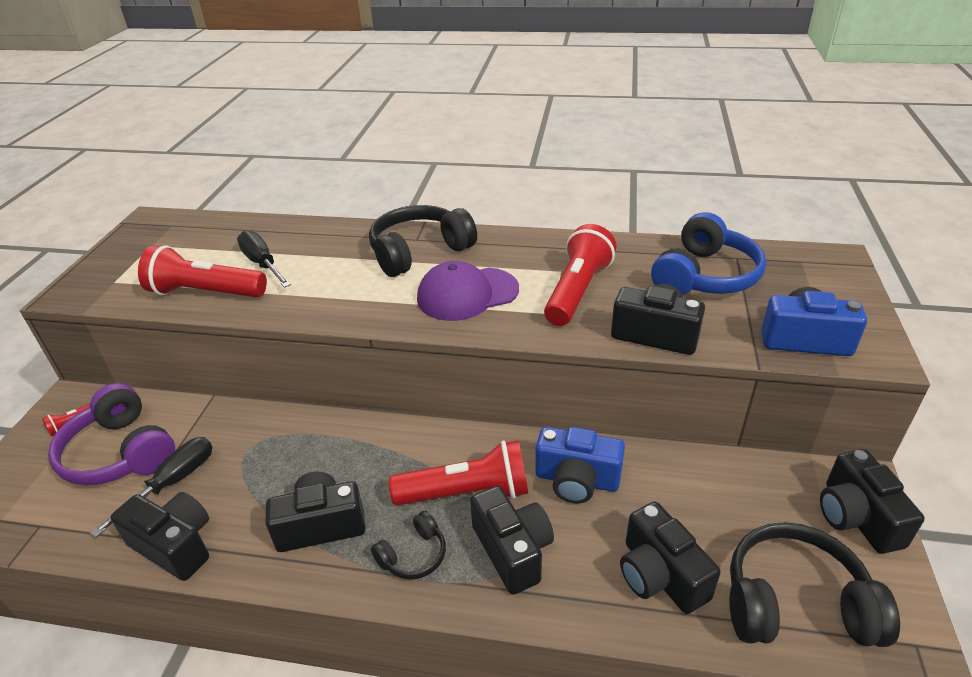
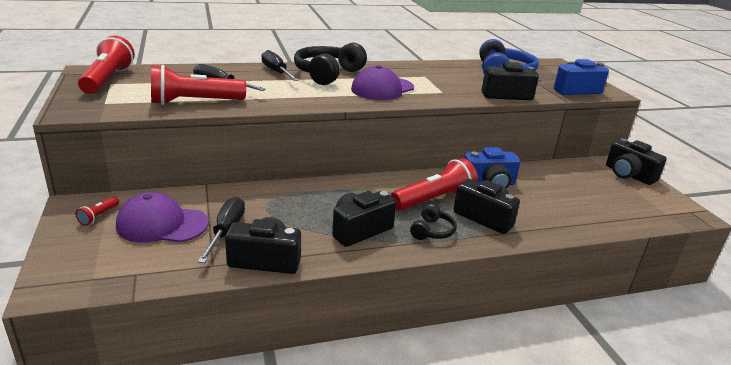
camera: 30 degrees left, 10 degrees down
purple headphones [48,383,175,485] -> purple cap [116,192,209,243]
red flashlight [544,224,616,326] -> red flashlight moved to [78,36,135,94]
black camera [620,502,721,614] -> none
black headphones [729,522,900,647] -> none
none -> black screwdriver [262,50,299,81]

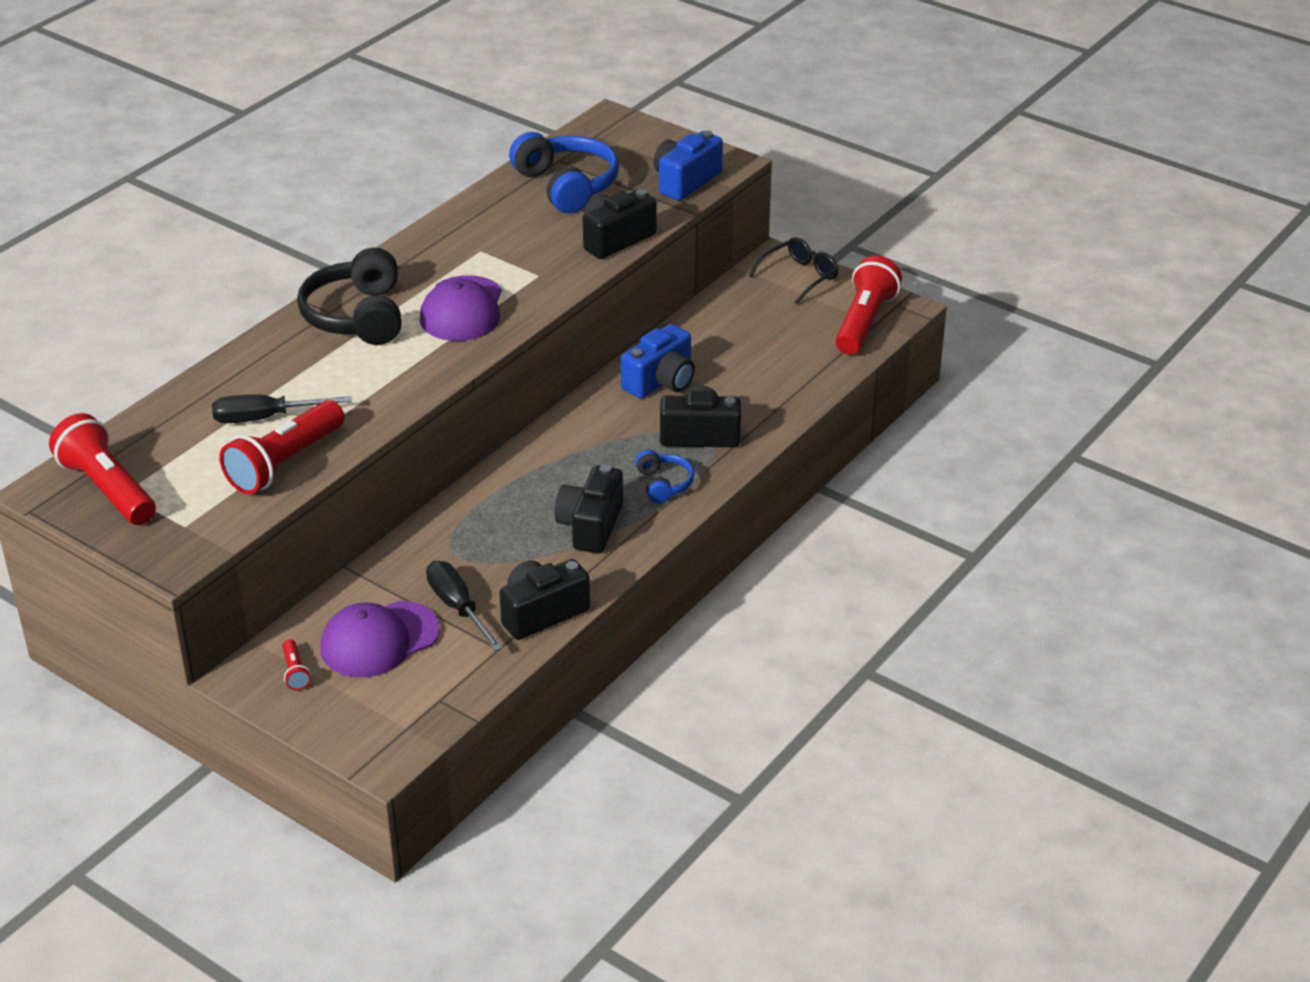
camera: 35 degrees left, 10 degrees up
black screwdriver [262,50,299,81] -> none
red flashlight [391,158,478,211] -> red flashlight moved to [835,256,902,355]
black headphones [410,203,457,240] -> blue headphones [635,450,694,503]
black camera [606,138,667,185] -> black glasses [749,237,838,304]

